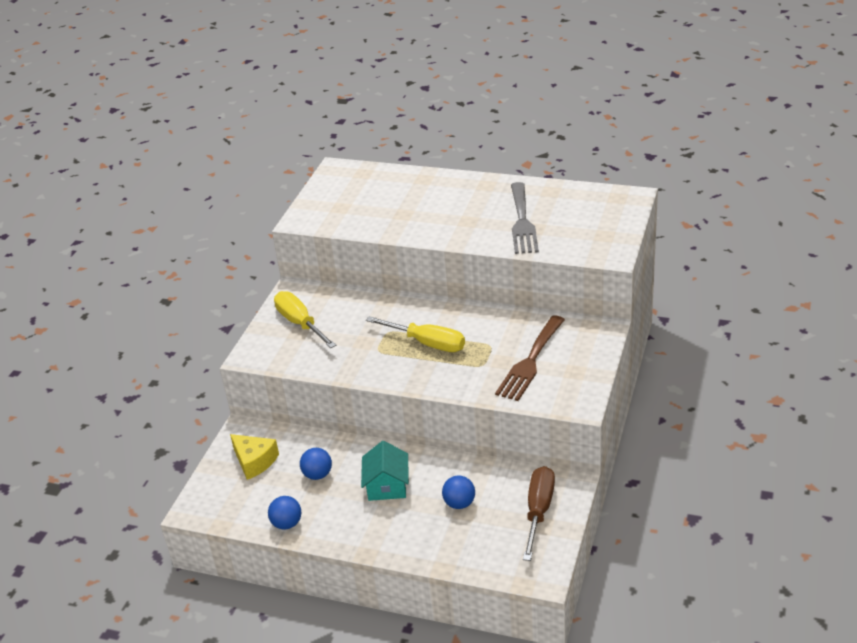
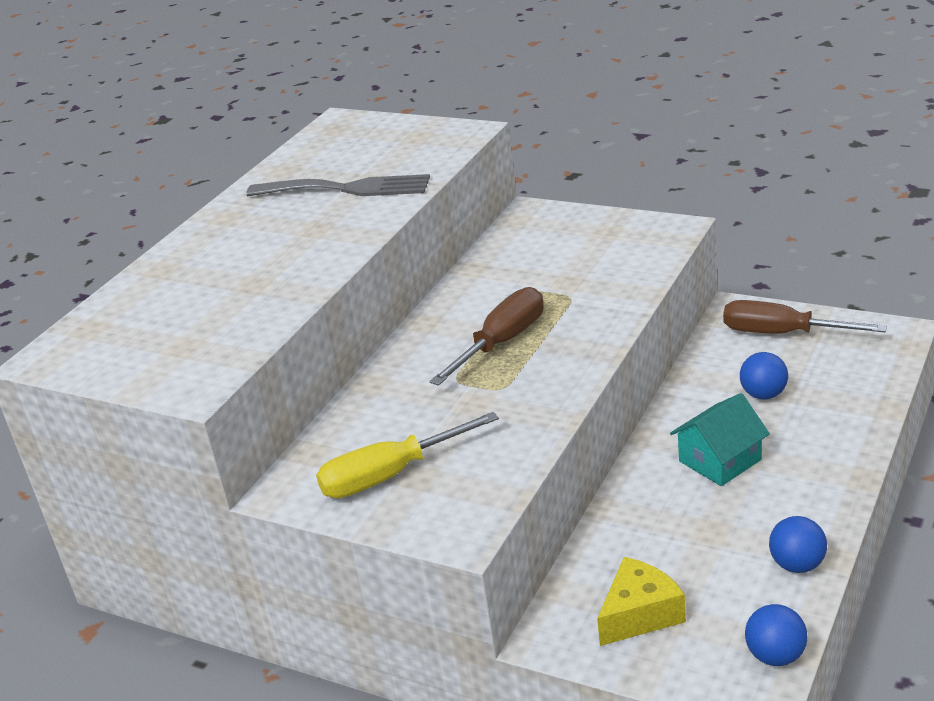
camera: 80 degrees left, 5 degrees down
blue ball [300,448,332,480] -> blue ball moved to [745,604,807,666]
turquoise house [361,441,409,501] -> turquoise house turned 45 degrees counterclockwise [670,393,770,486]
yellow screwdriver [366,316,465,352] -> brown screwdriver [429,287,543,386]
brown fork [495,315,565,401] -> none

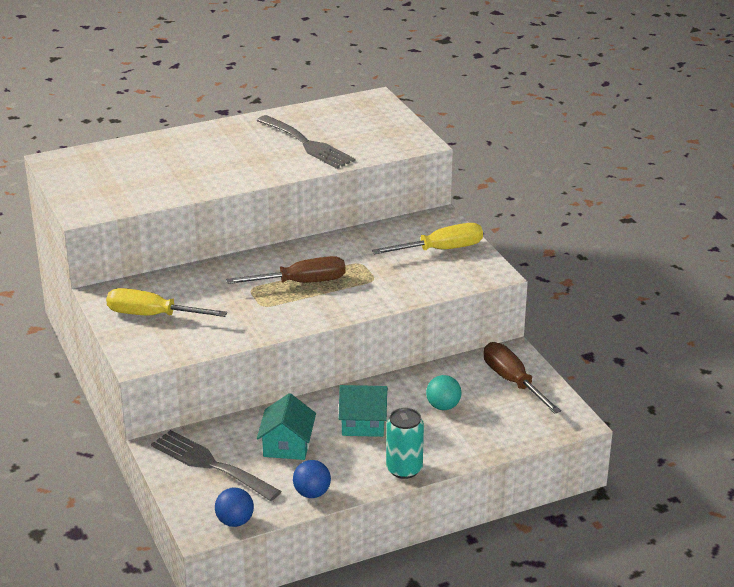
camera: 35 degrees right, 0 degrees up
yellow cheese [597,557,686,646] -> grey fork [151,430,281,501]
blue ball [740,352,788,399] -> turquoise ball [426,375,461,410]
none -> turquoise house [257,393,316,460]
none -> yellow screwdriver [372,223,483,254]
none -> turquoise can [386,408,424,479]

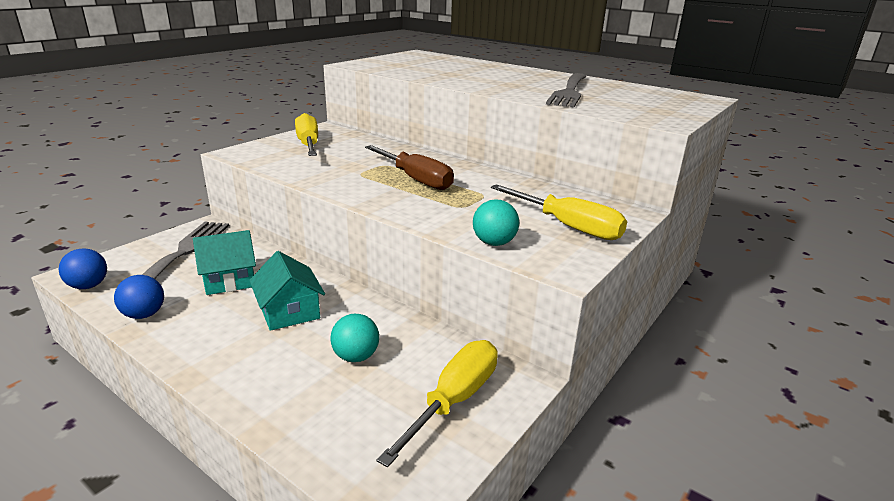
camera: 60 degrees right, 5 degrees down
turquoise can [386,408,424,479] -> none
brown screwdriver [484,342,561,414] -> yellow screwdriver [376,340,498,467]
none -> turquoise ball [473,199,519,246]

